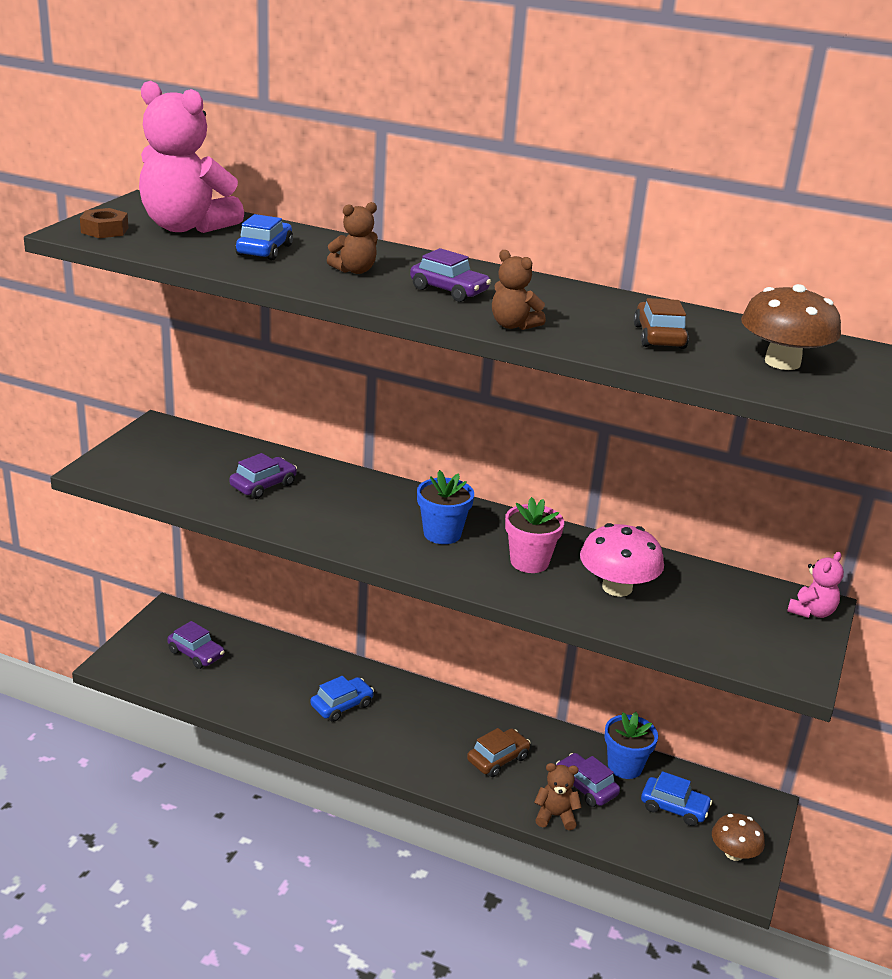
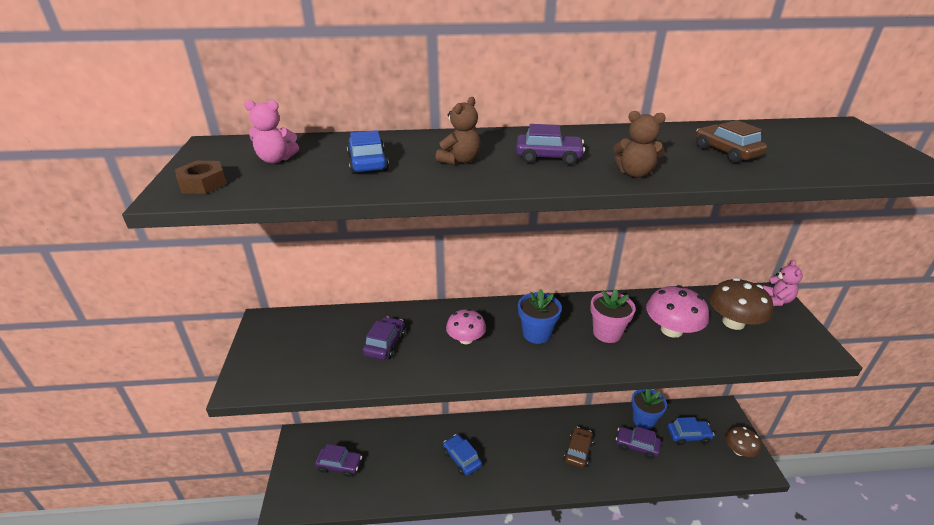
camera: 25 degrees left, 5 degrees up
pink teddy bear [139,81,244,233] -> pink teddy bear [244,100,299,163], size x0.47
blue car [310,676,374,722] -> blue car turned 60 degrees counterclockwise [443,434,482,476]
brown teddy bear [534,763,582,830] -> none
brown mushroom [741,284,841,370] -> brown mushroom moved to [709,278,773,330]
none -> pink mushroom [446,309,486,344]

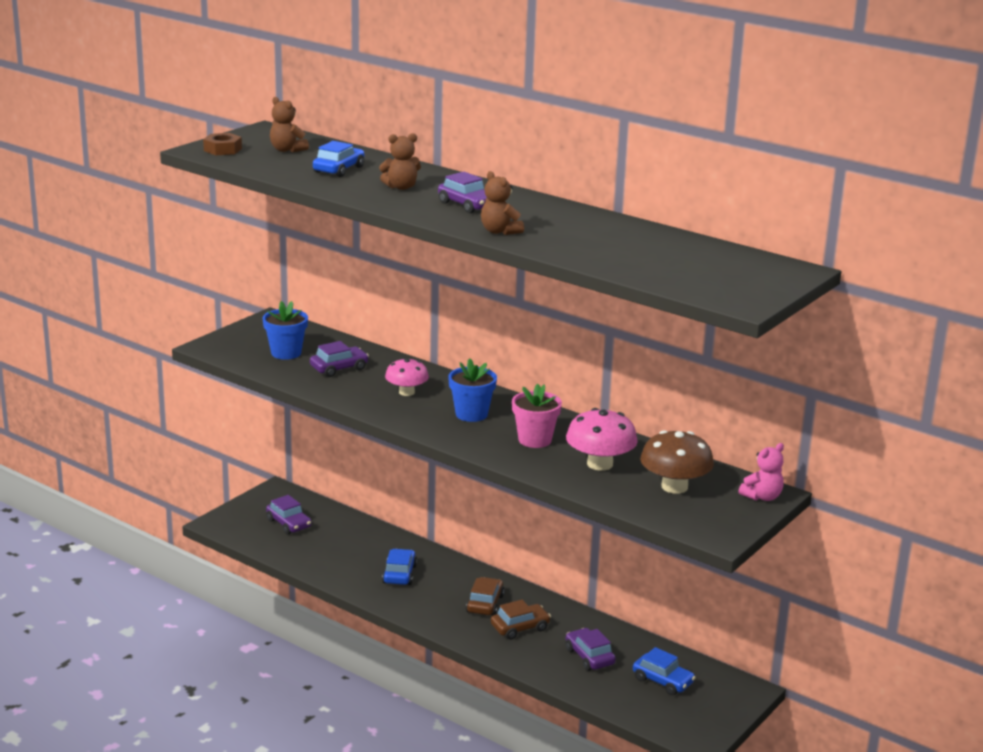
camera: 40 degrees right, 10 degrees down
pink teddy bear [244,100,299,163] -> brown teddy bear [270,97,309,152]
blue flower pot [631,389,667,429] -> blue flower pot moved to [263,301,308,360]
brown car [696,120,767,163] -> brown car moved to [466,577,505,616]
brown mushroom [725,427,761,457] -> none

